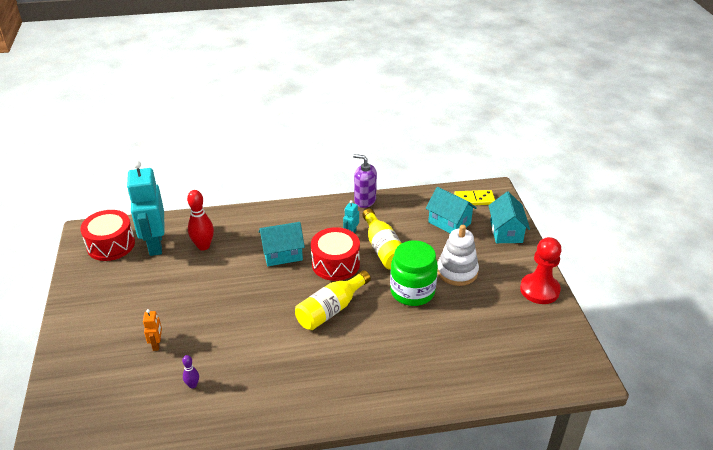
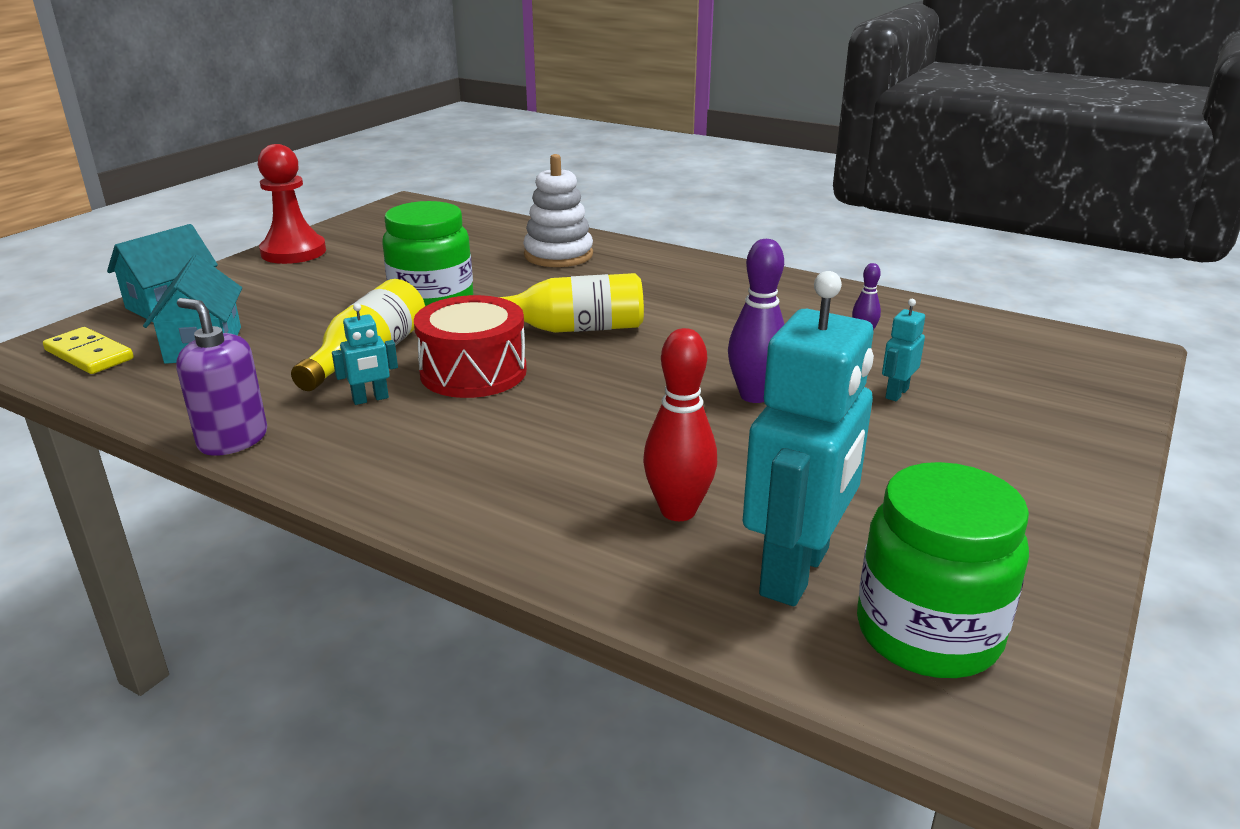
camera: 140 degrees left, 10 degrees down
red drum [80,210,135,261] -> green jar [857,462,1029,678]
orange robot [143,309,162,351] -> turquoise robot [882,299,925,401]
turquoise house [259,222,305,266] -> none
purple soap dispenser [353,154,377,208] -> purple soap dispenser turned 150 degrees clockwise [176,298,267,456]
white stacking toy [437,225,479,286] -> white stacking toy moved to [523,154,593,267]
none -> purple bowling pin [728,239,784,403]

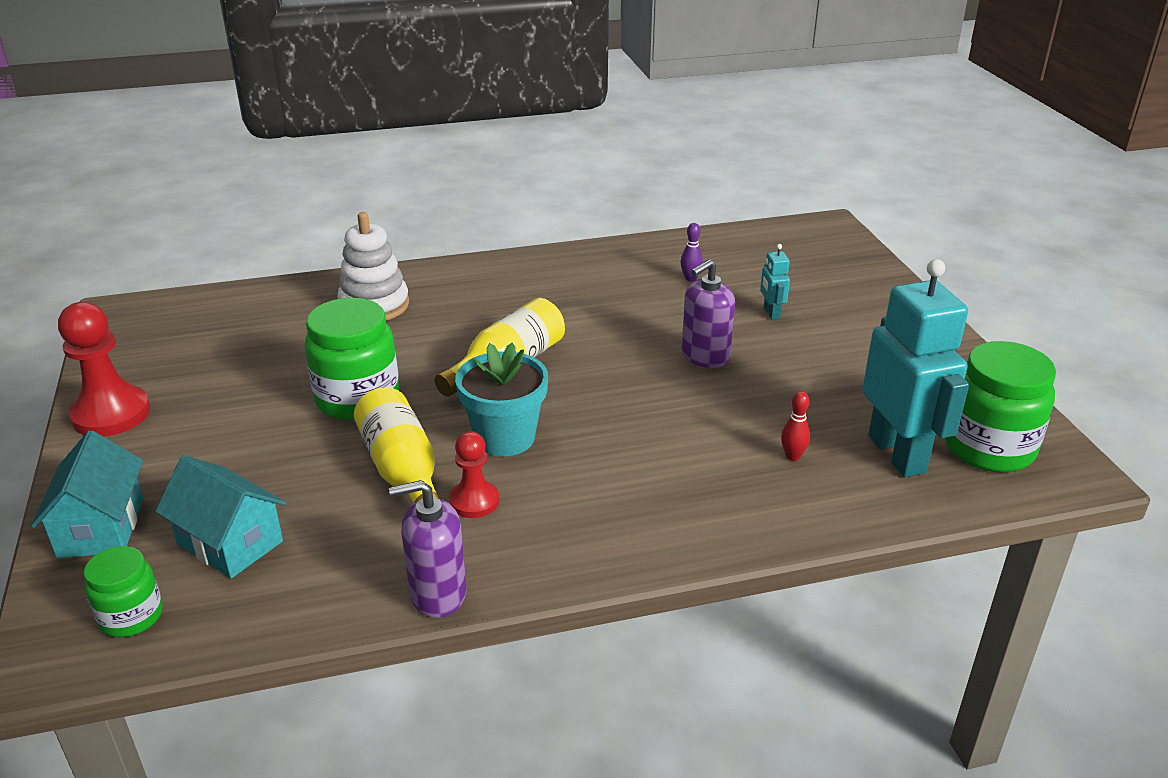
camera: 45 degrees left, 5 degrees up
yellow domino [43,327,134,374] -> green jar [84,546,163,637]
turquoise robot [332,303,398,405] -> red pawn [449,431,499,518]
red drum [414,295,527,398] -> turquoise flower pot [455,343,548,457]
red bowling pin [643,328,717,521] -> red bowling pin [781,391,810,461], size x0.52
purple bowling pin [728,239,784,403] -> purple soap dispenser [682,259,735,368]

